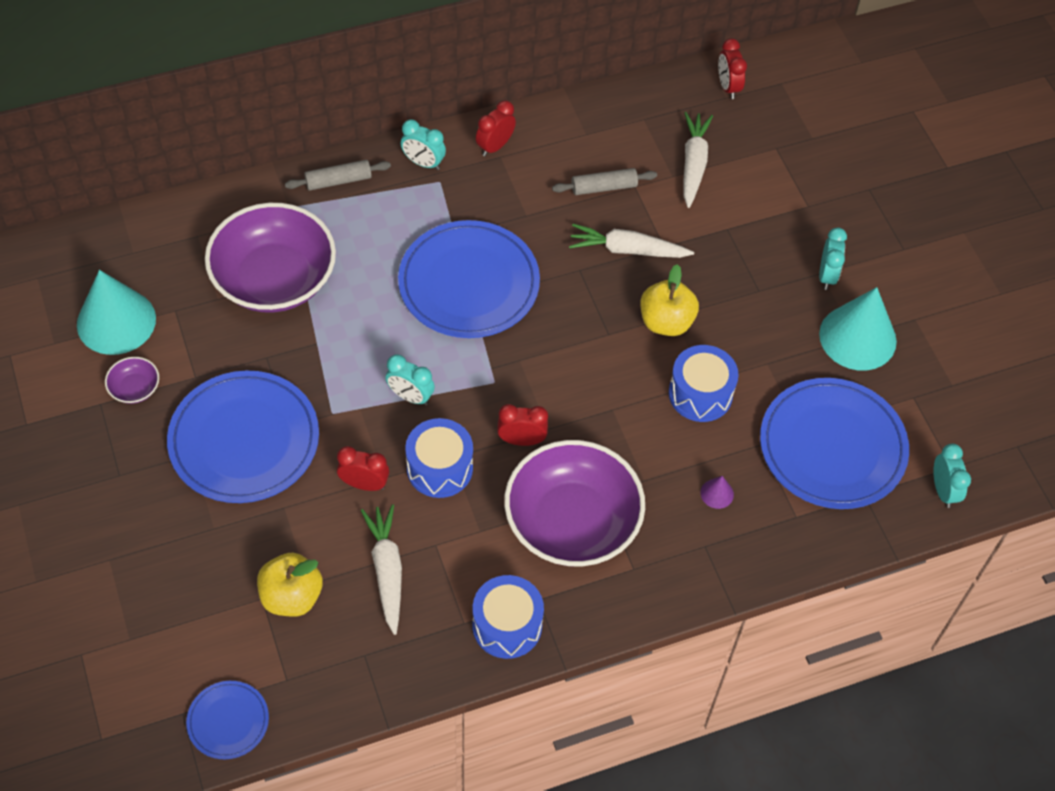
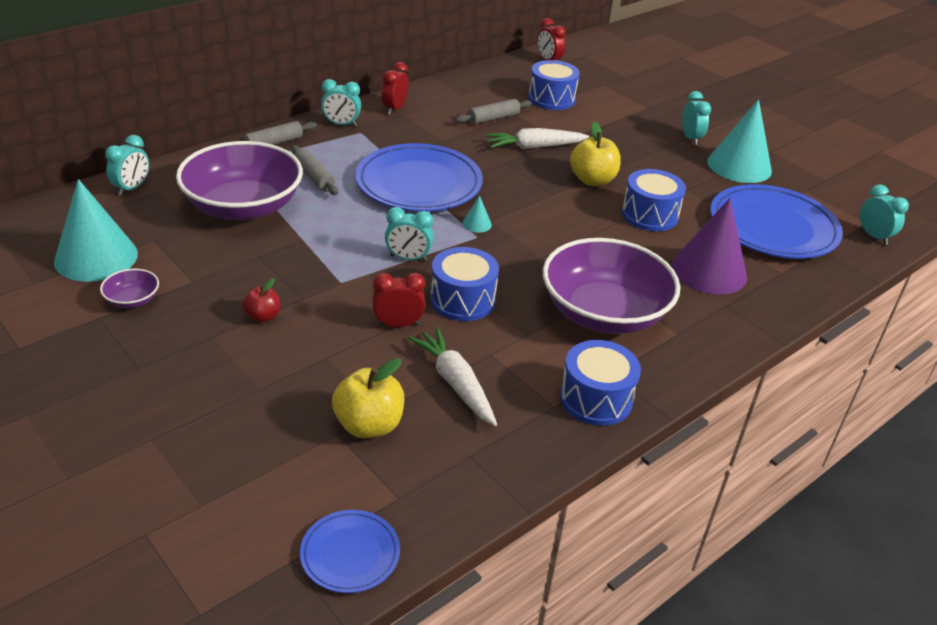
camera: 20 degrees left, 20 degrees down
blue plate [167,370,319,503] -> red apple [243,278,280,322]
red clock [497,404,548,446] -> none
white carrot [683,112,713,208] -> blue drum [528,60,580,110]
purple cone [701,476,734,509] -> purple cone [672,198,747,294], size x2.45
none -> turquoise clock [105,135,149,196]
none -> grey rolling pin [291,145,338,195]
none -> turquoise cone [462,195,492,233]

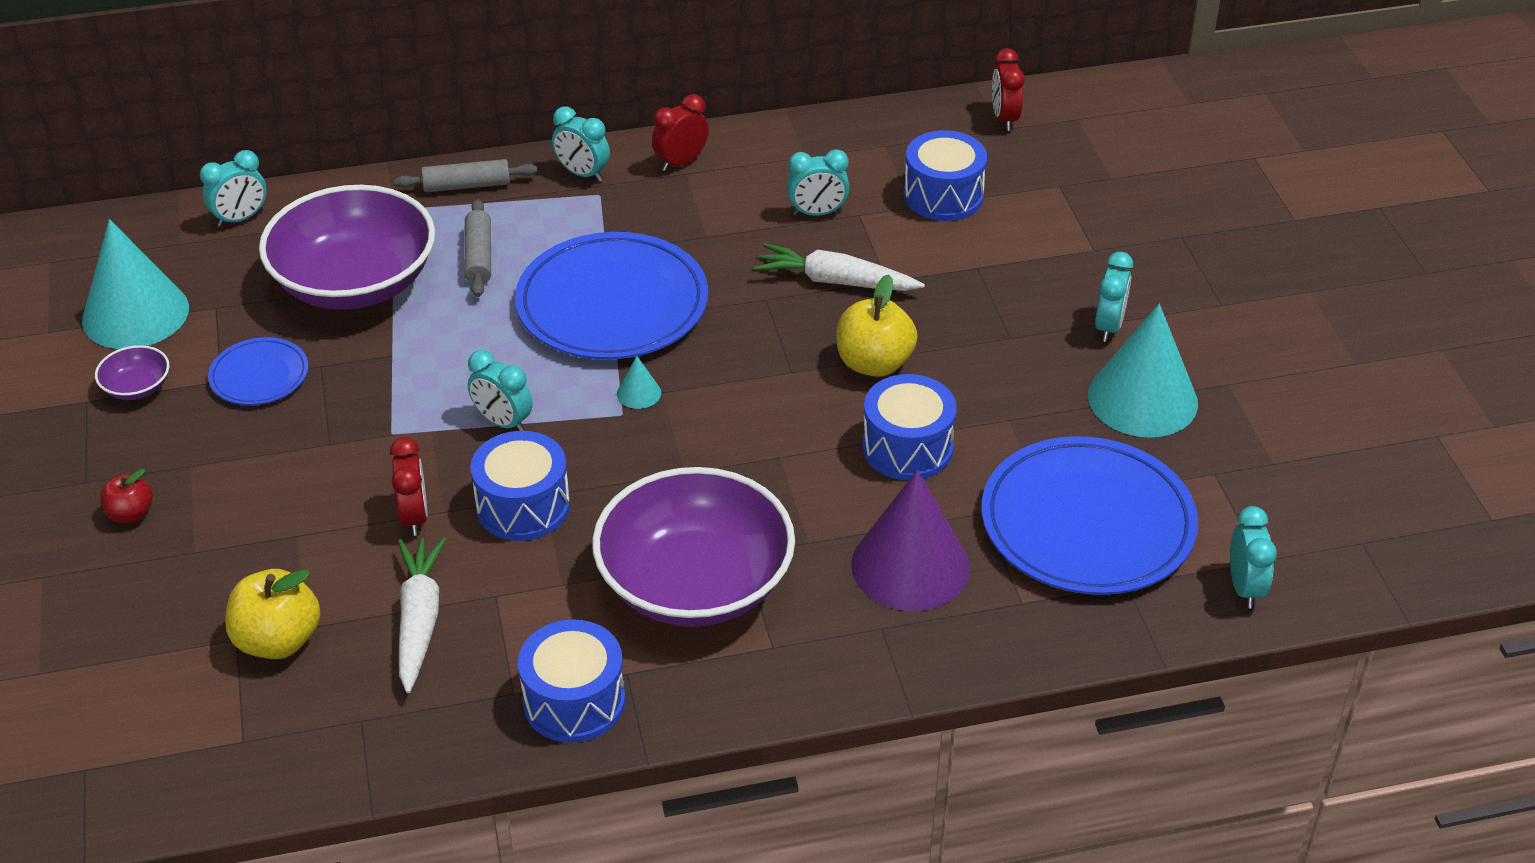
camera: 30 degrees right, 5 degrees up
red apple [243,278,280,322] -> red apple moved to [100,469,153,523]
blue plate [300,510,400,593] -> blue plate moved to [208,337,308,405]
red clock [372,273,425,327] -> red clock turned 60 degrees clockwise [390,437,428,536]
grey rolling pin [455,99,532,124] -> turquoise clock [787,149,849,216]

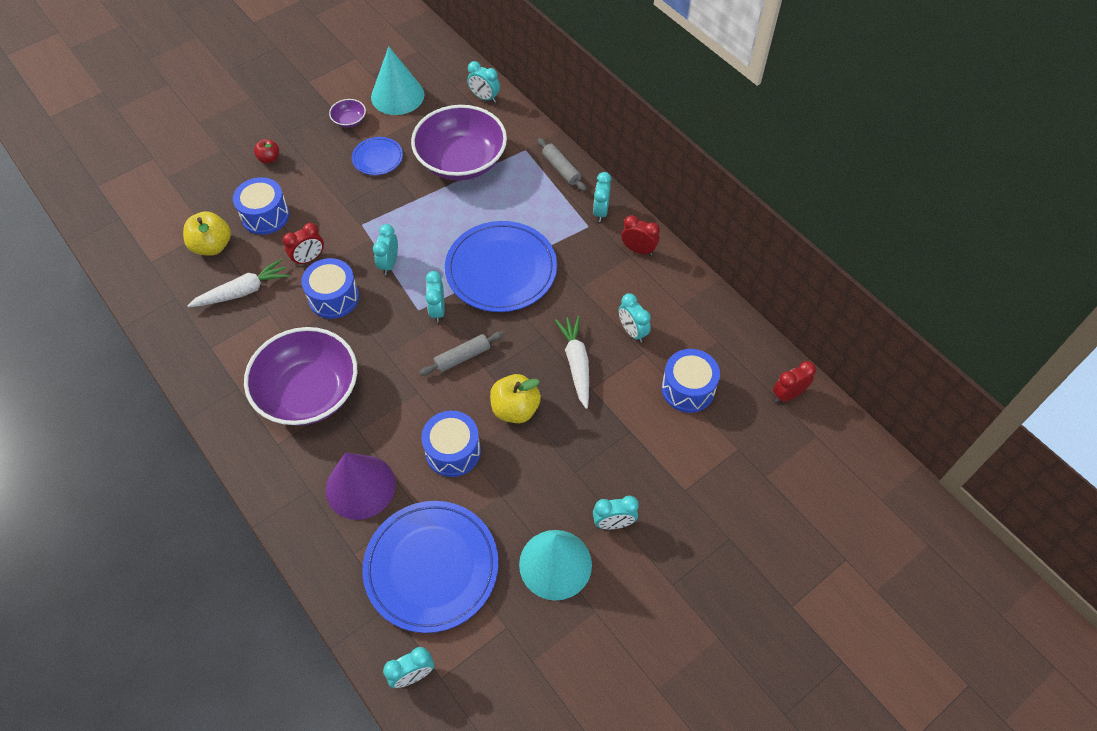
camera: 65 degrees right, 15 degrees up
grey rolling pin [464,199,491,297] -> grey rolling pin moved to [419,331,504,376]
blue drum [518,620,625,743] -> blue drum moved to [233,177,289,235]
turquoise cone [617,356,661,409] -> turquoise clock [426,271,444,323]

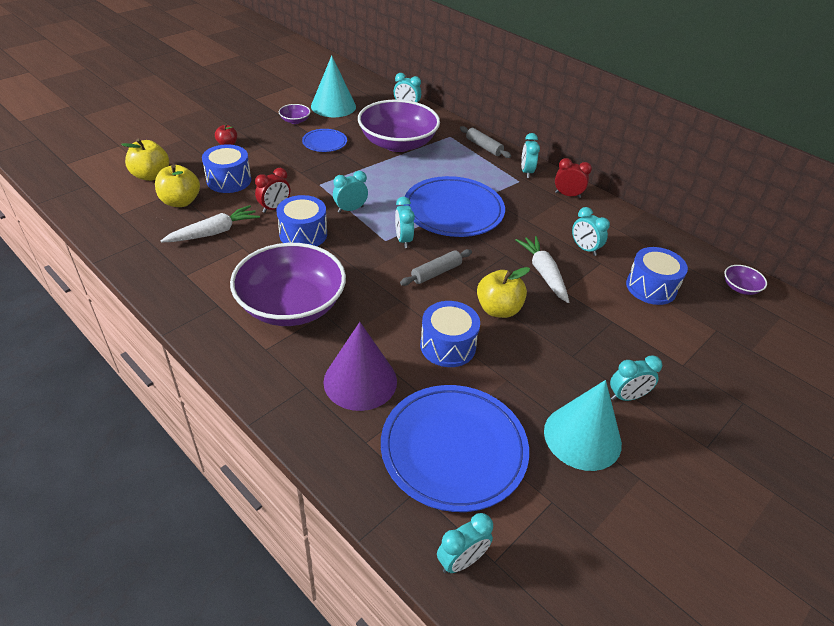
camera: 10 degrees left, 15 degrees down
turquoise clock [373,224,398,275] -> turquoise clock turned 60 degrees clockwise [333,171,368,213]
red clock [773,361,816,403] -> purple bowl [724,265,767,295]
none -> yellow apple [121,138,169,181]

